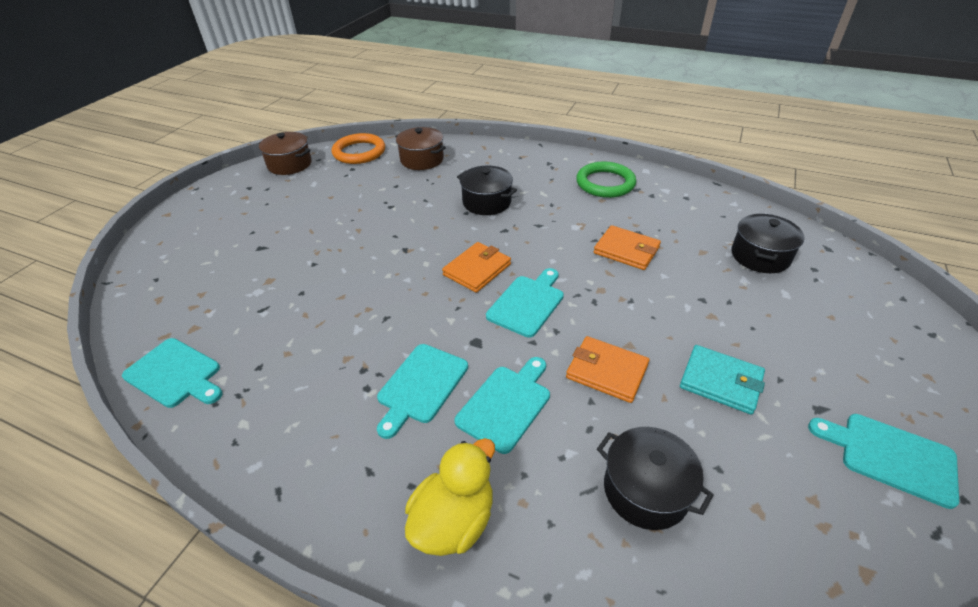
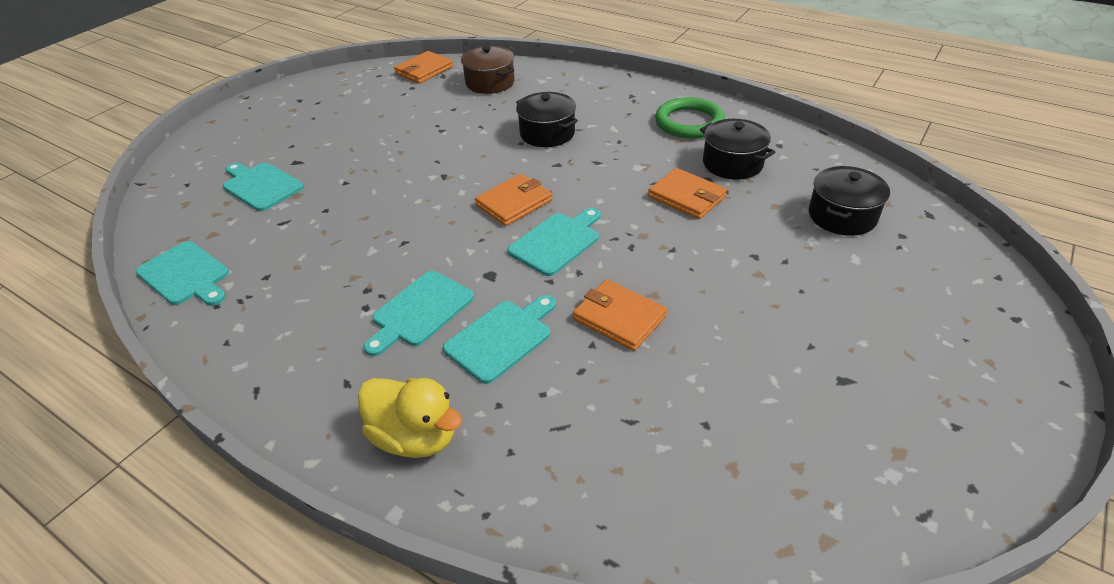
camera: 10 degrees right, 0 degrees up
brown pot [259,132,312,175] -> none
orange ring [332,133,385,164] -> orange wallet [394,51,453,84]
yellow duck [405,438,495,556] -> yellow duck turned 75 degrees clockwise [358,378,462,458]
black pot [597,427,714,530] -> black pot moved to [700,119,775,180]
turquoise wallet [680,345,765,415] -> none
turquoise cutting board [808,414,959,509] -> turquoise cutting board moved to [223,163,304,211]

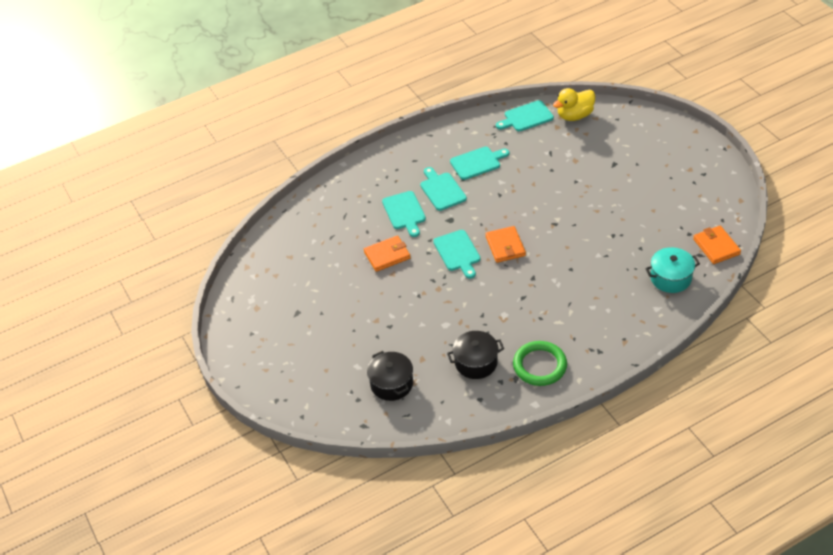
camera: 120 degrees right, 5 degrees up
turquoise cutting board [223,163,304,211] -> turquoise cutting board moved to [450,147,509,180]
yellow duck [358,378,462,458] -> yellow duck moved to [553,88,595,121]
brown pot [461,46,515,94] -> turquoise pot [645,247,700,293]
black pot [516,92,578,147] -> none
orange wallet [648,168,727,219] -> none

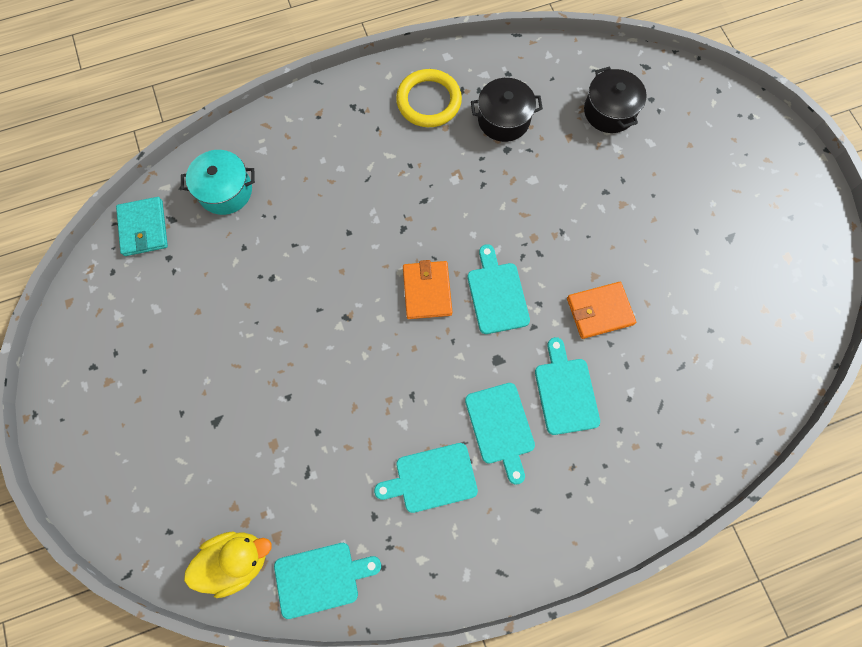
camera: 175 degrees left, 25 degrees up
green ring [513,341,567,386] -> yellow ring [396,69,462,127]
orange wallet [693,226,741,264] -> turquoise wallet [116,197,168,256]

